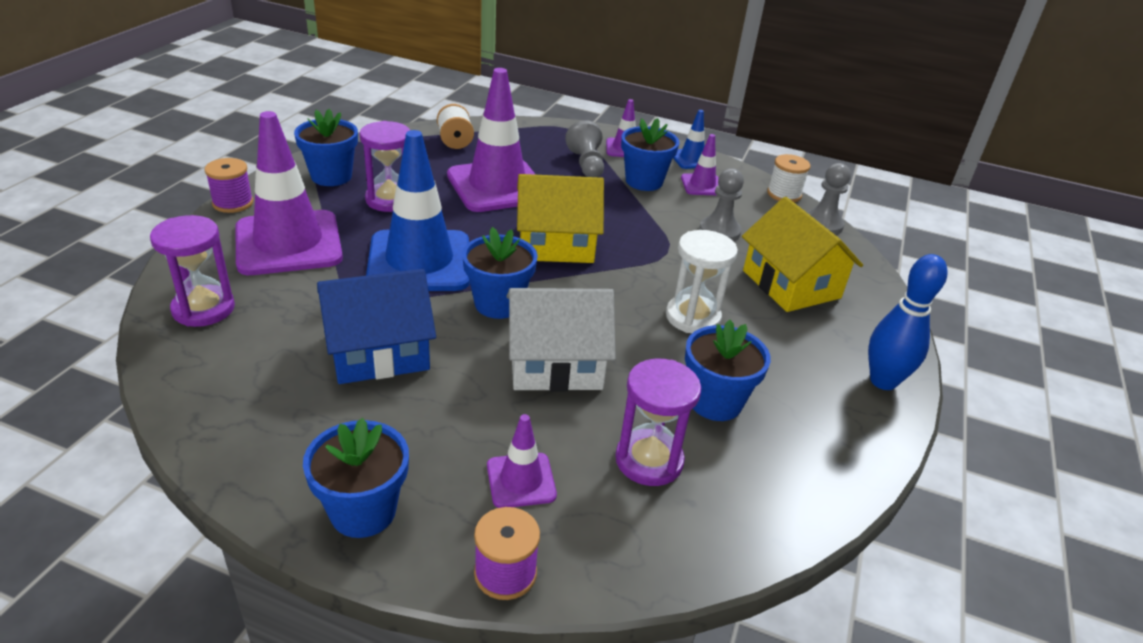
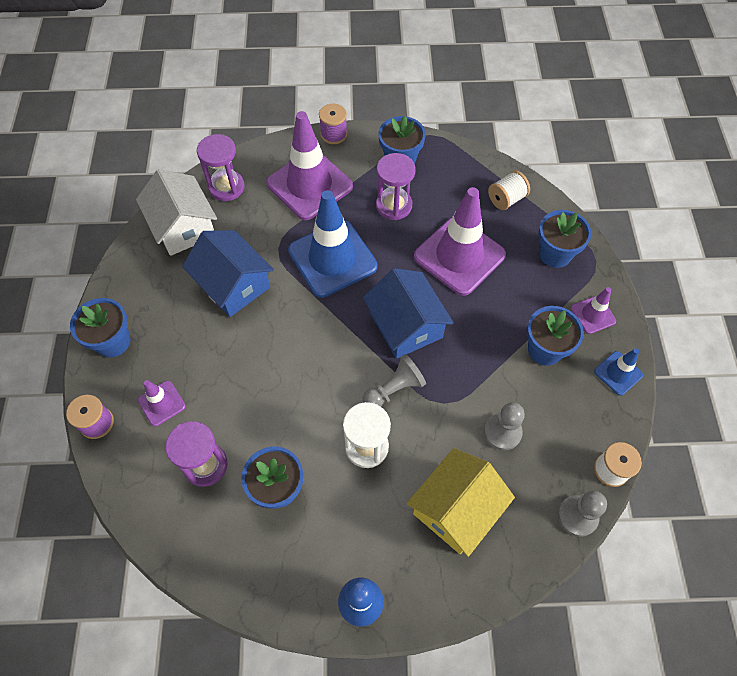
camera: 70 degrees right, 25 degrees up
blue flower pot [462,227,538,319] -> blue flower pot moved to [538,210,592,268]
white house [507,288,616,391] -> white house moved to [136,169,217,256]
yellow house [517,174,604,263] -> blue house [363,268,454,359]
grey pawn [565,120,604,177] -> grey pawn moved to [363,354,426,407]
purple traffic cone [681,134,719,195] -> none

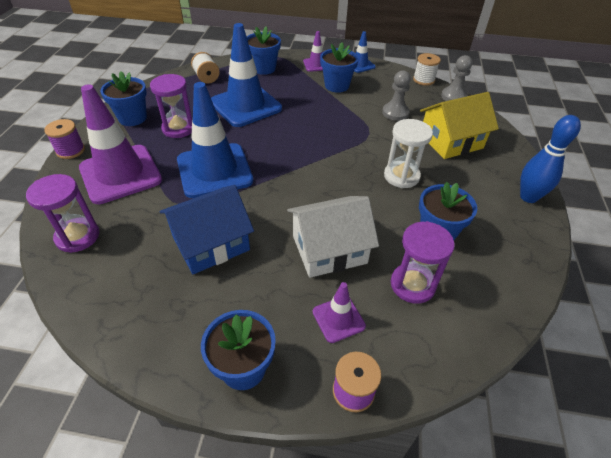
camera: 80 degrees left, 15 degrees down
white house [136,169,217,256] -> white house moved to [287,196,379,278]
blue house [363,268,454,359] -> none
grey pawn [363,354,426,407] -> none
yellow house [407,448,515,557] -> yellow house turned 75 degrees counterclockwise [420,92,499,159]
purple traffic cone [414,187,506,296] -> blue traffic cone [211,23,282,127]

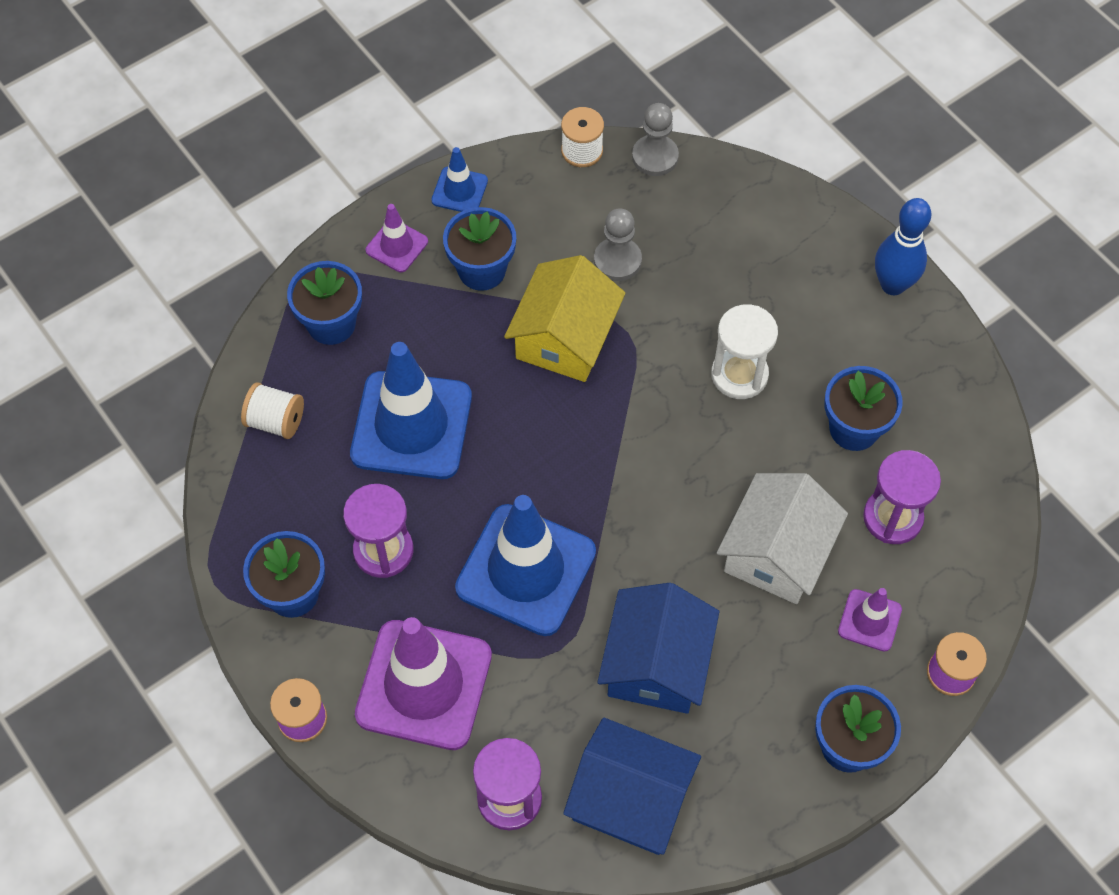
camera: 45 degrees left, 15 degrees up
yellow house [420,92,499,159] -> yellow house moved to [504,255,625,382]
none -> blue house [563,718,701,855]

